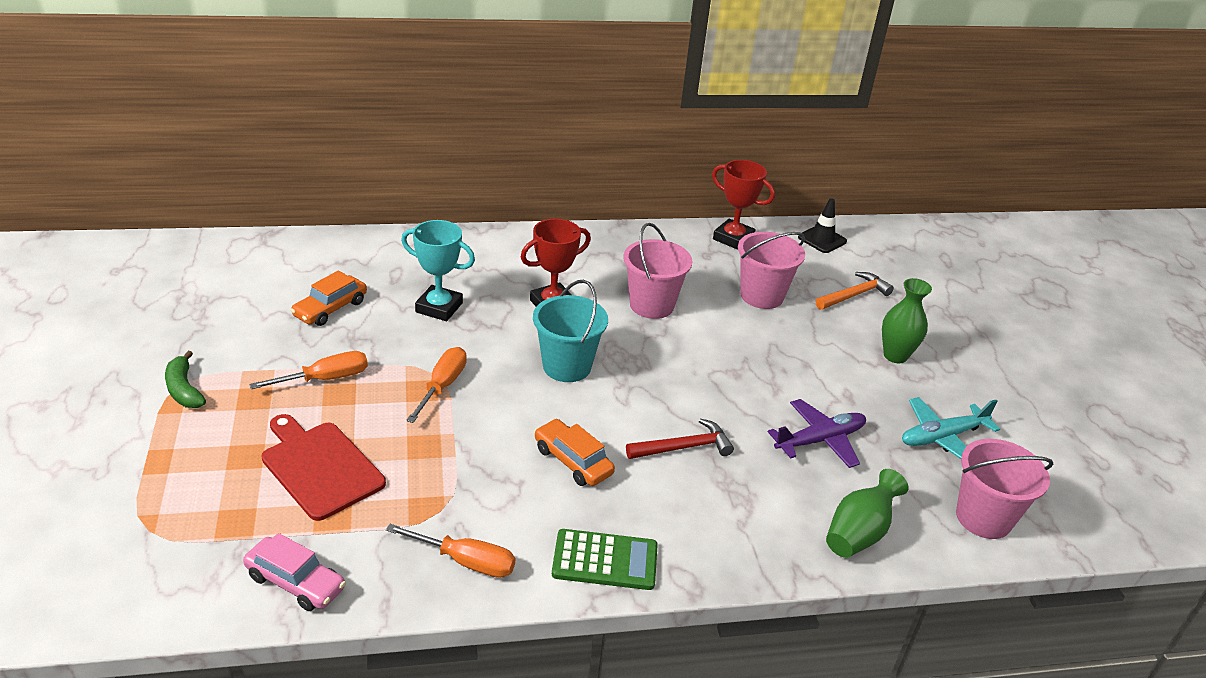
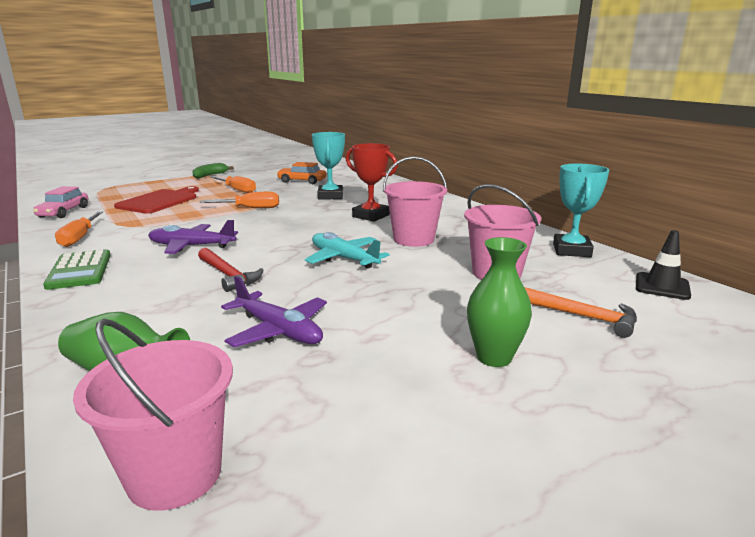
camera: 70 degrees right, 15 degrees down
turquoise bucket [533,280,608,382] -> none
orange car [534,419,615,486] -> purple plane [148,220,238,254]
red trophy [712,160,775,250] -> turquoise trophy [553,164,609,257]
turquoise plane [902,397,1000,459] -> turquoise plane moved to [305,232,390,269]

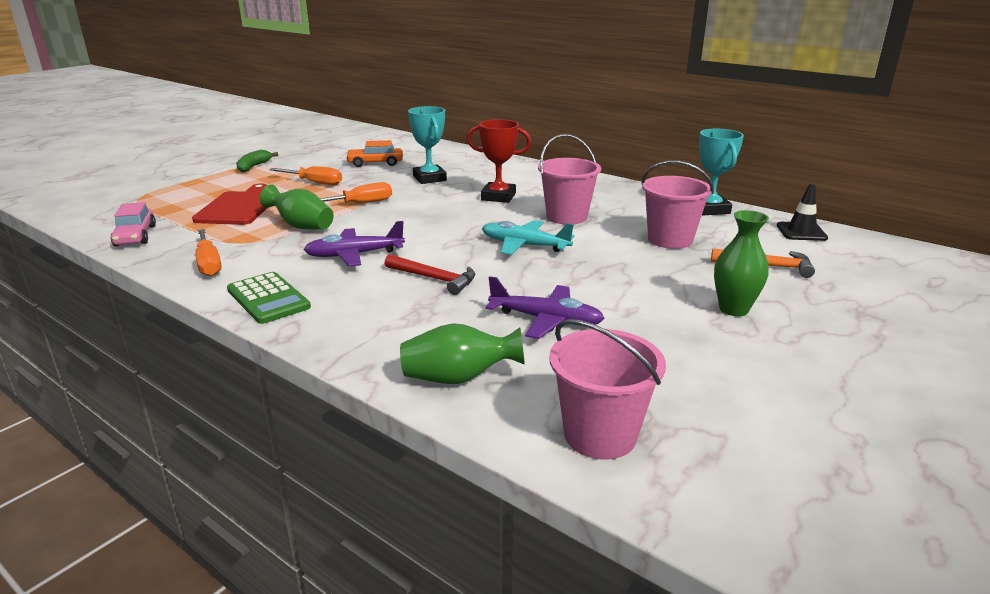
camera: 20 degrees left, 5 degrees up
none -> green vase [260,184,334,229]

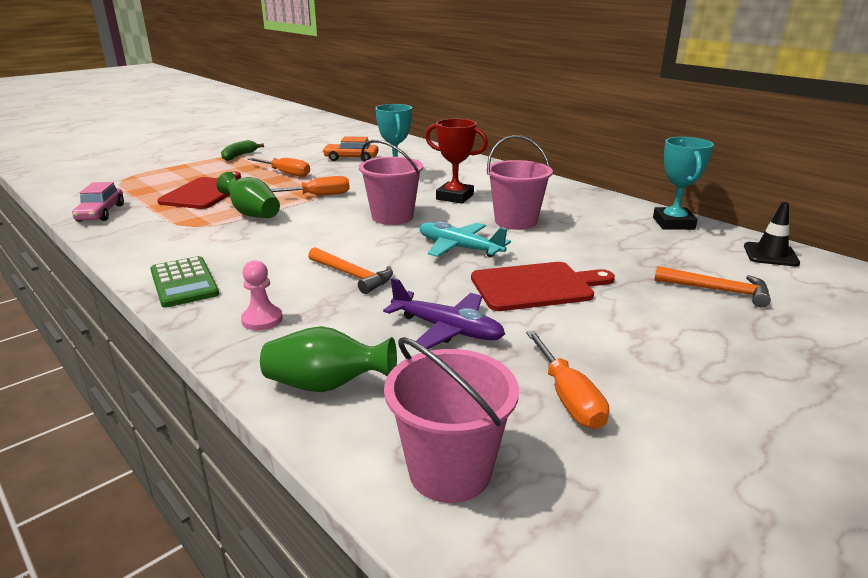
camera: 10 degrees right, 0 degrees up
orange screwdriver [195,229,222,276] -> orange screwdriver moved to [526,330,609,429]
purple plane [303,221,405,267] -> none
red hammer [384,254,475,295] -> orange hammer [308,247,393,294]
pink bucket [641,160,714,249] -> pink bucket moved to [359,140,423,225]
green vase [714,210,769,316] -> none
none -> pink pawn [241,260,283,330]
none -> red cutting board [471,262,615,311]

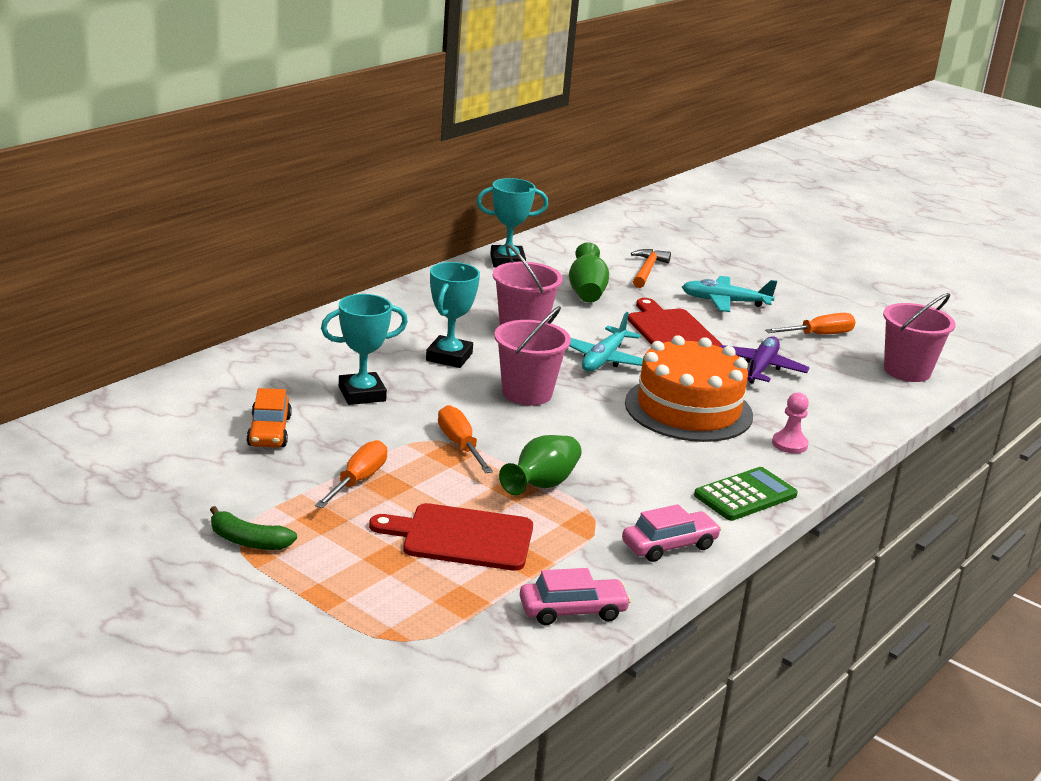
camera: 100 degrees left, 0 degrees up
green vase [260,326,397,392] -> green vase moved to [569,242,609,303]
orange hammer [308,247,393,294] -> orange cake [625,335,753,442]
red trophy [425,119,488,204] -> turquoise trophy [426,262,480,368]
black traffic cone [744,202,800,266] -> none
none -> pink car [622,504,721,562]
none -> turquoise plane [682,276,777,312]

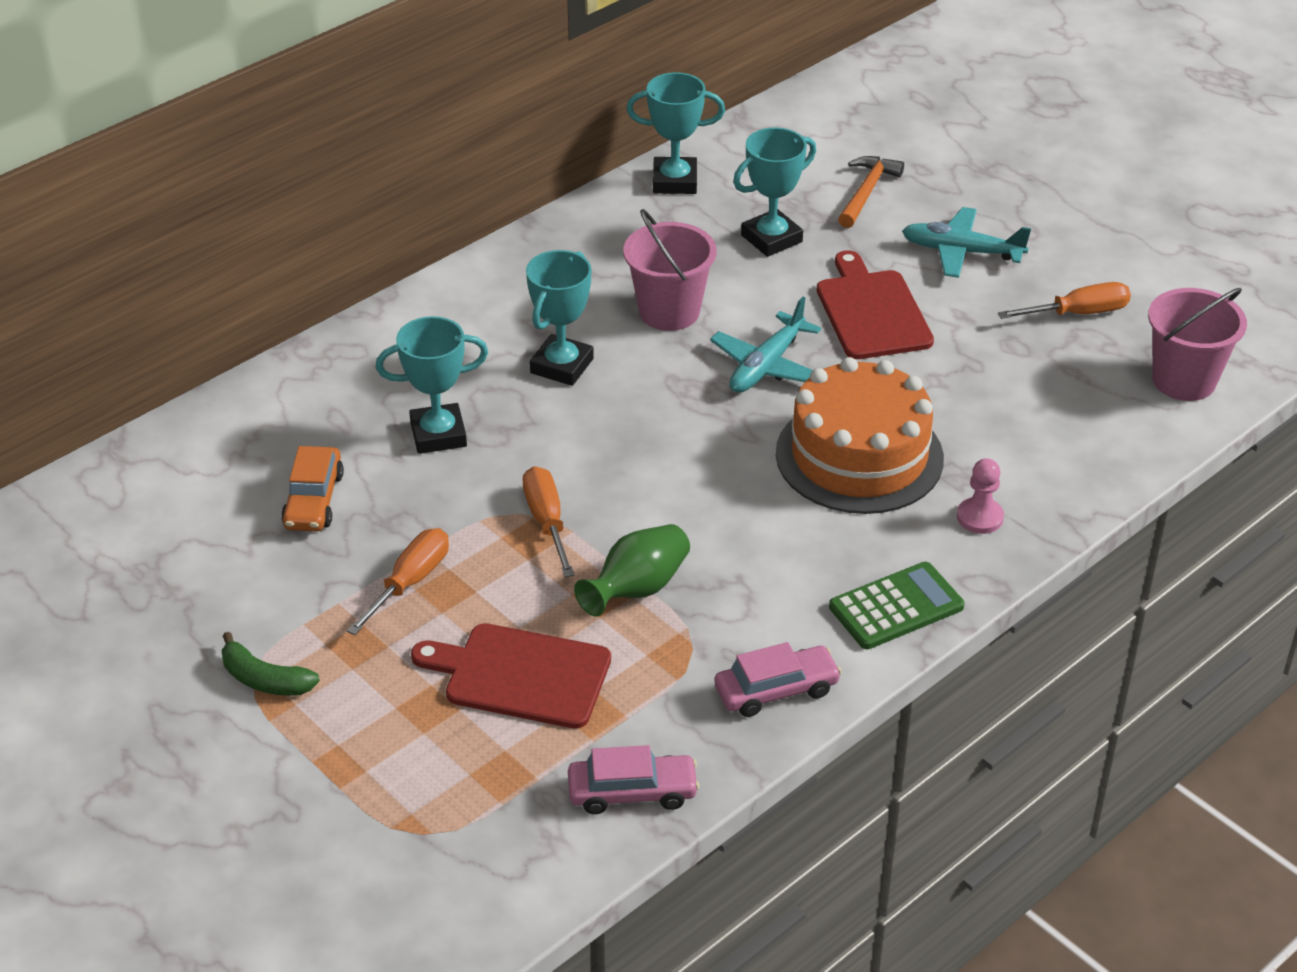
camera: 10 degrees right, 15 degrees up
pink bucket [494,306,571,406] -> none
green vase [569,242,609,303] -> turquoise trophy [733,127,816,257]
purple plane [719,336,810,384] -> none

